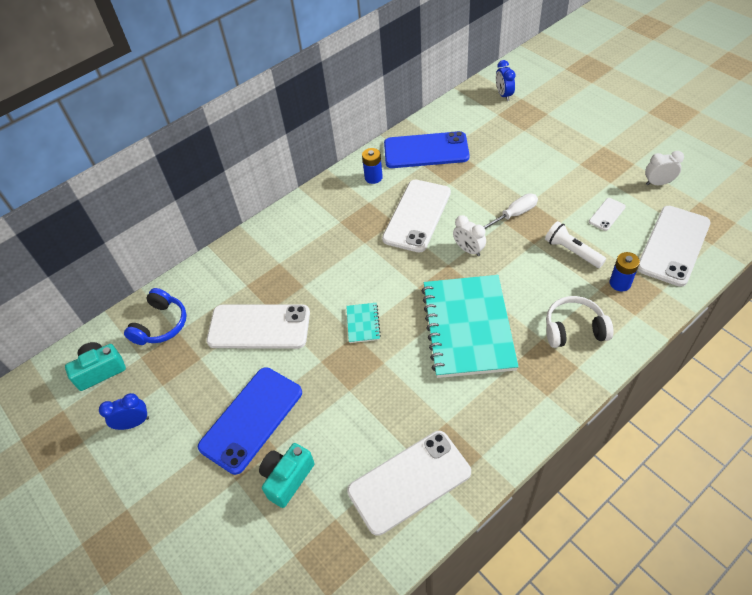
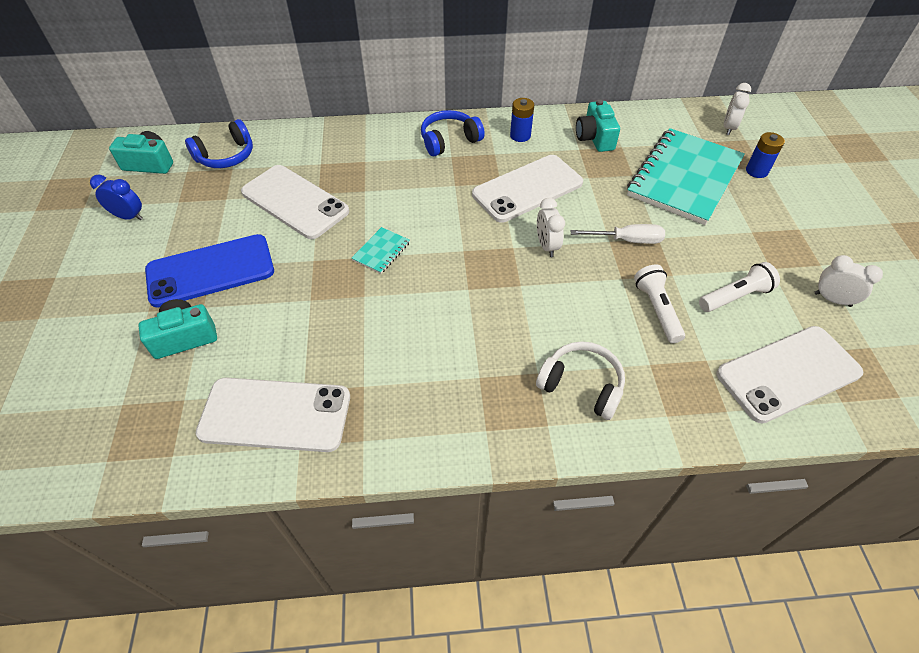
camera: 30 degrees right, 0 degrees up
blue phone [384,131,470,168] -> turquoise camera [576,99,620,152]
turquoise notebook [422,275,519,378] -> turquoise notebook moved to [627,128,745,225]
blue clock [496,60,516,101] -> white clock [724,83,751,135]
white phone [589,198,626,231] -> white flashlight [699,262,780,312]
blue battery [610,252,640,292] -> blue battery moved to [746,132,785,178]
none -> blue headphones [421,110,485,156]

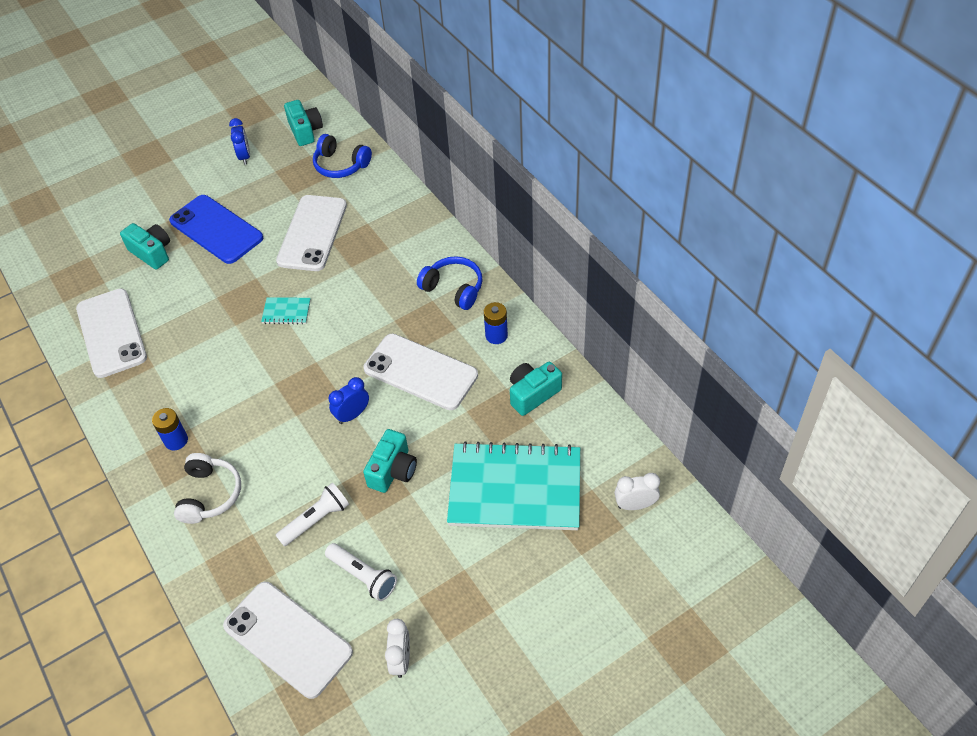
camera: 65 degrees right, 0 degrees up
white clock [537,198,565,257] -> blue clock [328,377,369,424]
white screwdriver [570,224,665,244] -> turquoise camera [363,429,417,493]
blue battery [746,132,785,178] -> blue battery moved to [152,408,188,450]

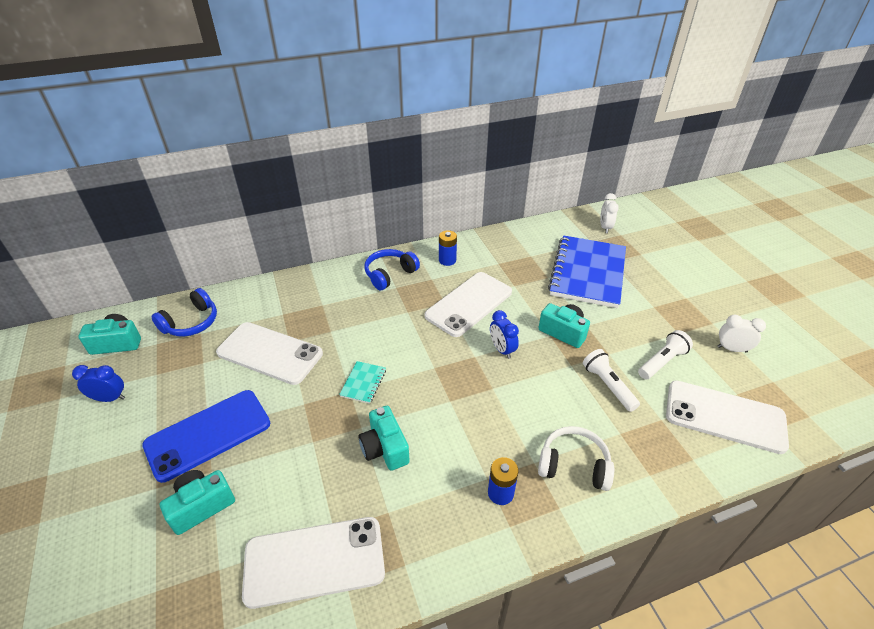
camera: 80 degrees left, 10 degrees down
white phone [223,582,353,699] -> white phone turned 60 degrees clockwise [666,381,789,454]
turquoise notebook [447,441,580,530] -> blue notebook [548,235,626,308]
turquoise camera [510,362,562,416] -> turquoise camera moved to [358,406,410,471]

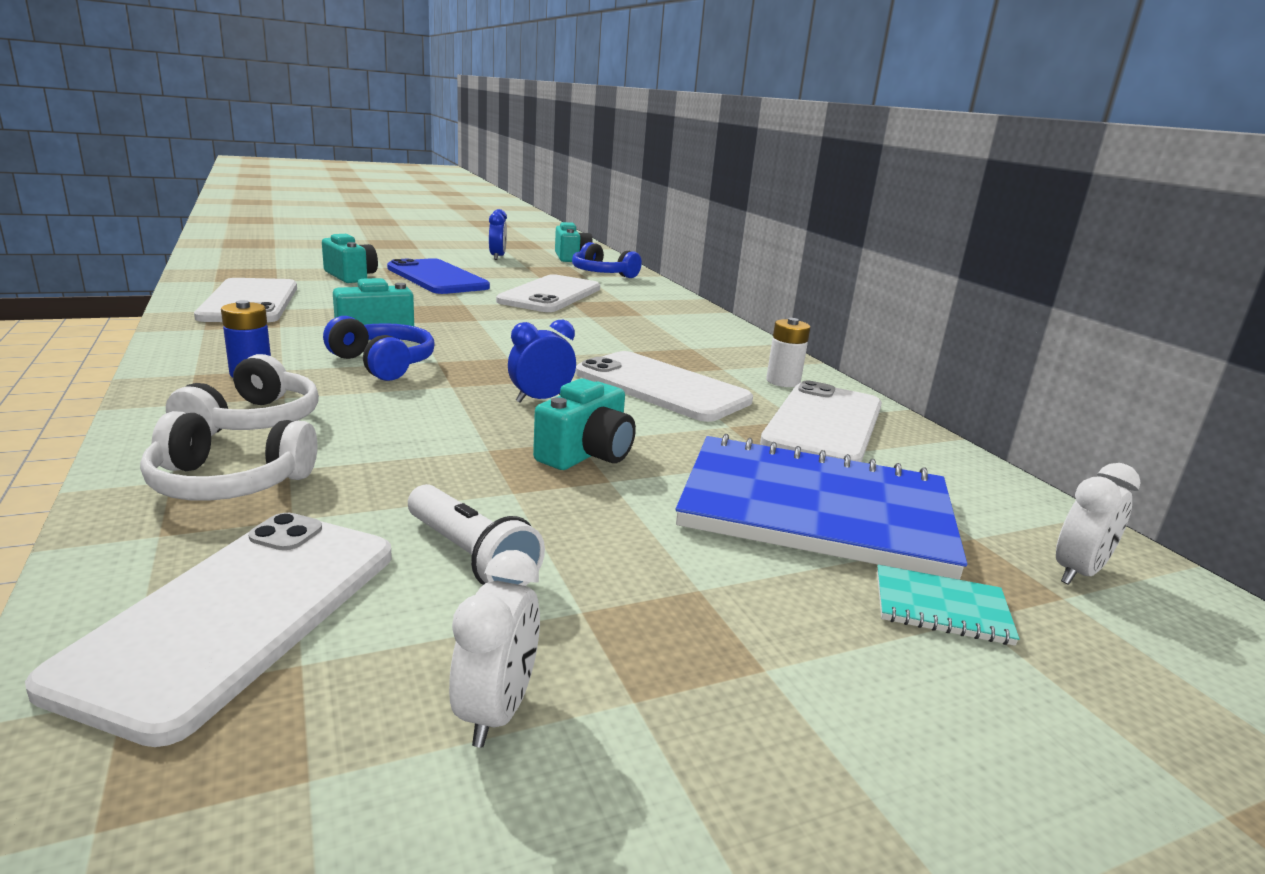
camera: 85 degrees right, 20 degrees down
turquoise notebook [339,361,386,404] -> turquoise notebook moved to [877,565,1019,646]
blue headphones [365,249,420,290] -> blue headphones moved to [323,316,435,381]
blue battery [439,230,457,266] -> white battery [766,318,810,387]
white flashlight [583,349,640,412] -> none
white clock [600,193,619,233] -> white clock turned 135 degrees clockwise [1056,463,1141,585]
none -> white headphones [140,411,317,501]
none -> white phone [760,381,882,462]

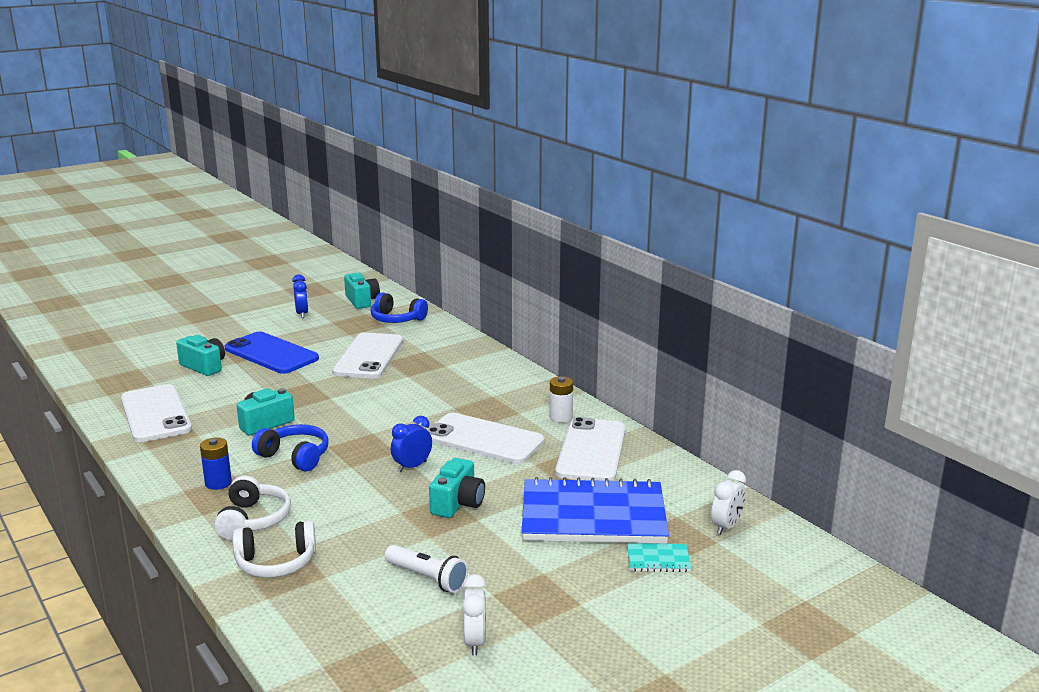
camera: 10 degrees left, 0 degrees up
white phone [25,513,392,747] -> none

